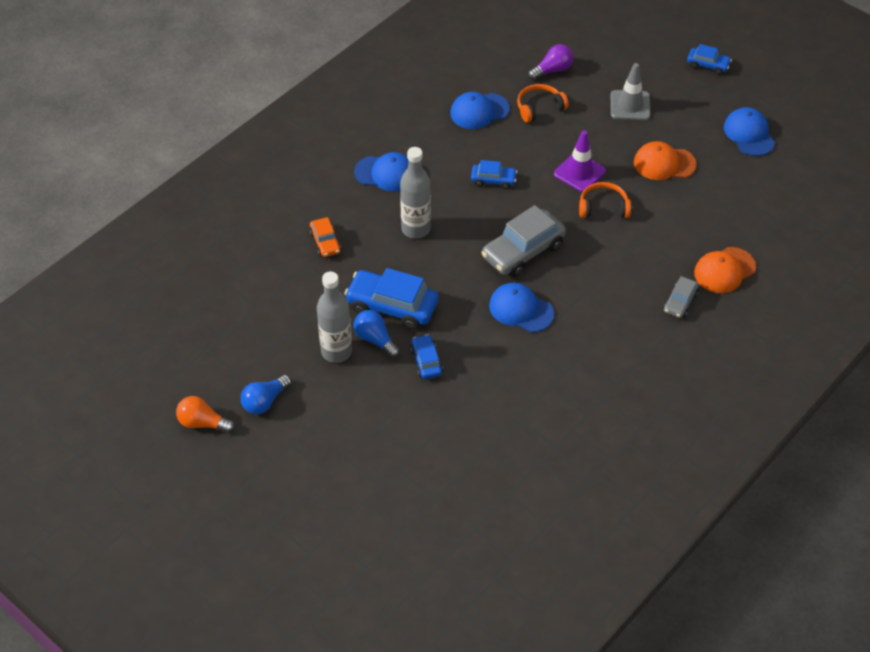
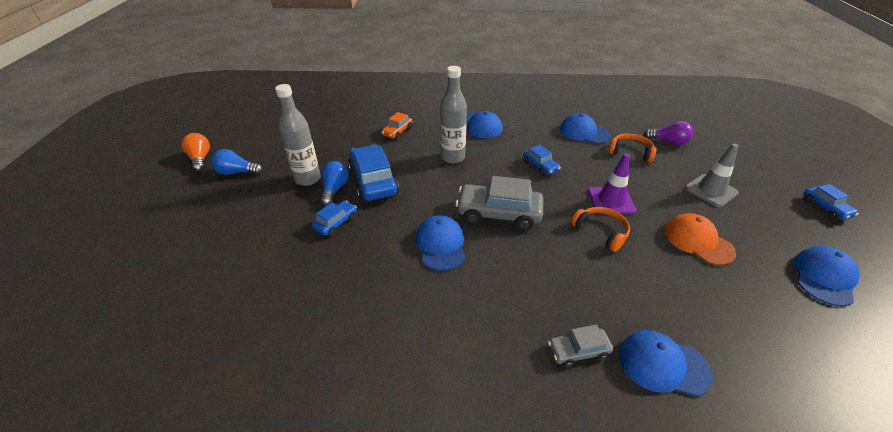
camera: 50 degrees right, 10 degrees down
orange cap [694,247,756,293] -> blue cap [619,330,713,397]

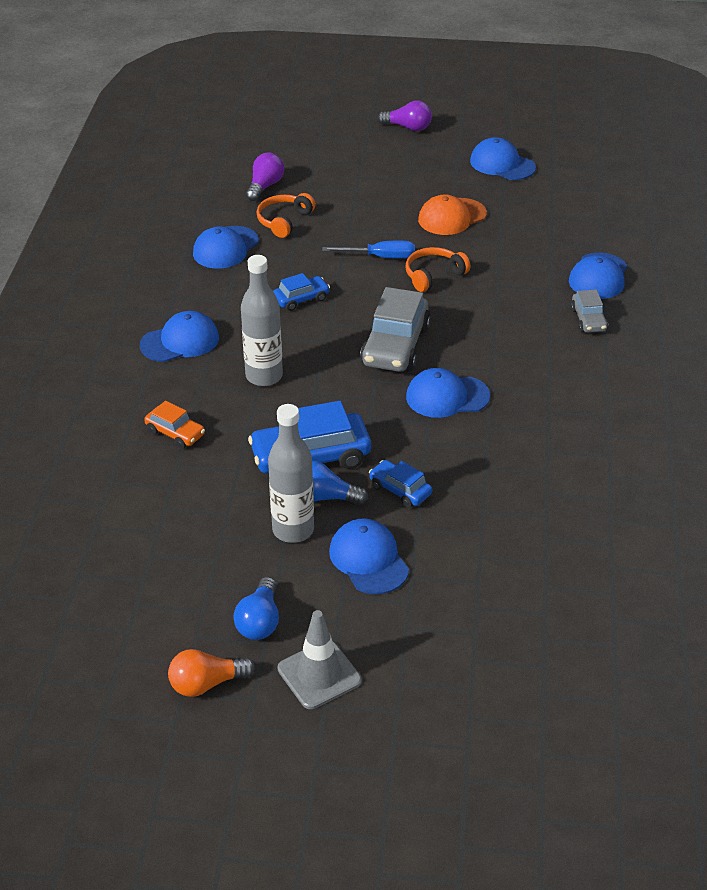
camera: 85 degrees left, 0 degrees up
purple traffic cone [588,153,637,215] -> blue screwdriver [322,241,415,259]
grey traffic cone [685,144,739,207] -> grey traffic cone moved to [278,610,362,709]
blue car [803,184,859,220] -> purple light bulb [377,100,432,131]
none -> blue cap [329,518,409,594]

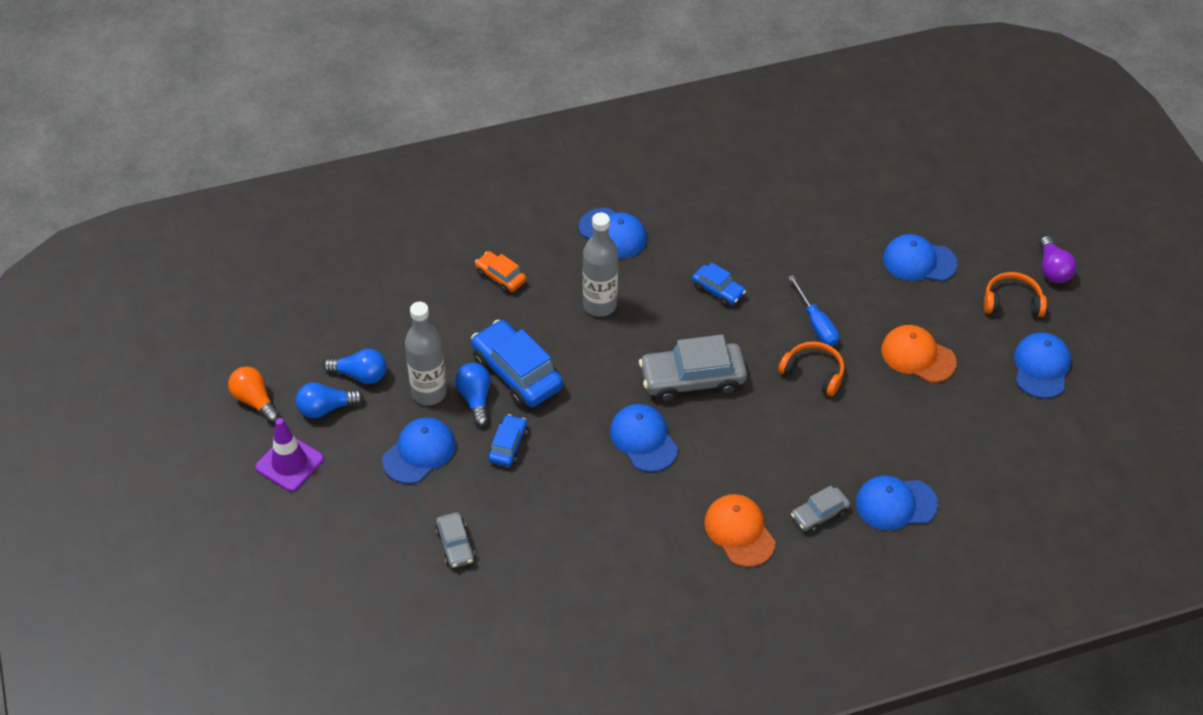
camera: 65 degrees right, 10 degrees up
orange car [144,401,205,449] -> orange car turned 120 degrees clockwise [475,251,526,293]
blue cap [193,226,259,269] -> blue cap moved to [883,234,958,281]
purple light bulb [246,152,284,201] -> none
orange headphones [256,193,316,238] -> orange headphones moved to [984,272,1047,317]
grey traffic cone [278,610,362,709] -> purple traffic cone [255,418,324,492]
none -> blue light bulb [323,349,386,384]
none -> grey car [435,512,475,568]
none -> orange cap [704,494,775,567]

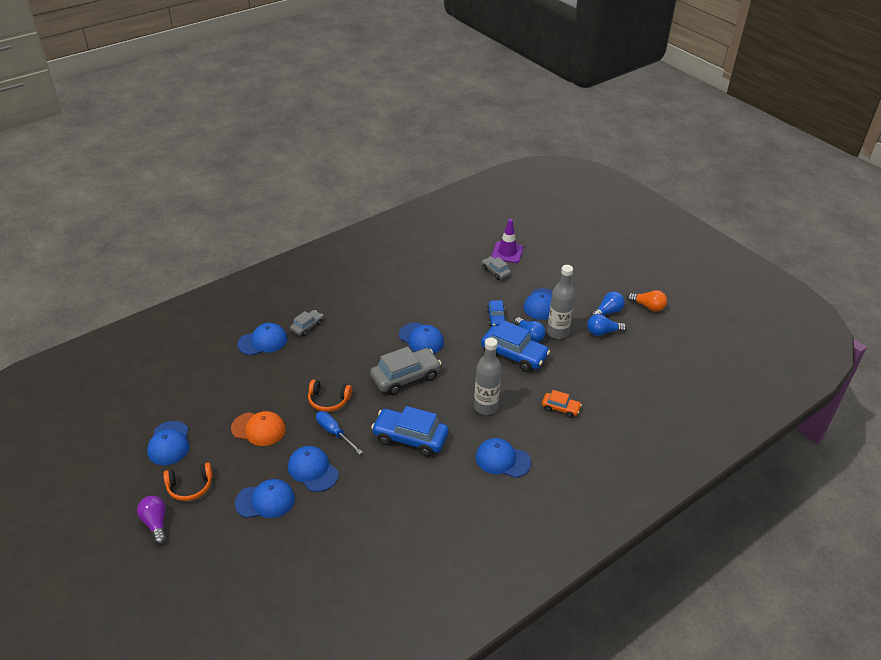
camera: 160 degrees right, 10 degrees down
purple traffic cone [255,418,324,492] -> purple traffic cone moved to [492,219,523,263]
blue car [692,262,746,306] -> blue car [371,406,448,457], size x1.86
orange cap [704,494,775,567] -> none
none -> blue cap [288,446,339,492]

